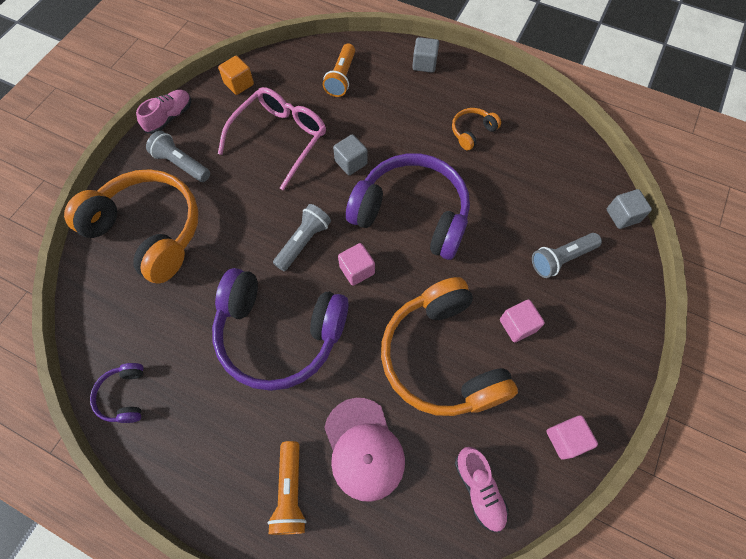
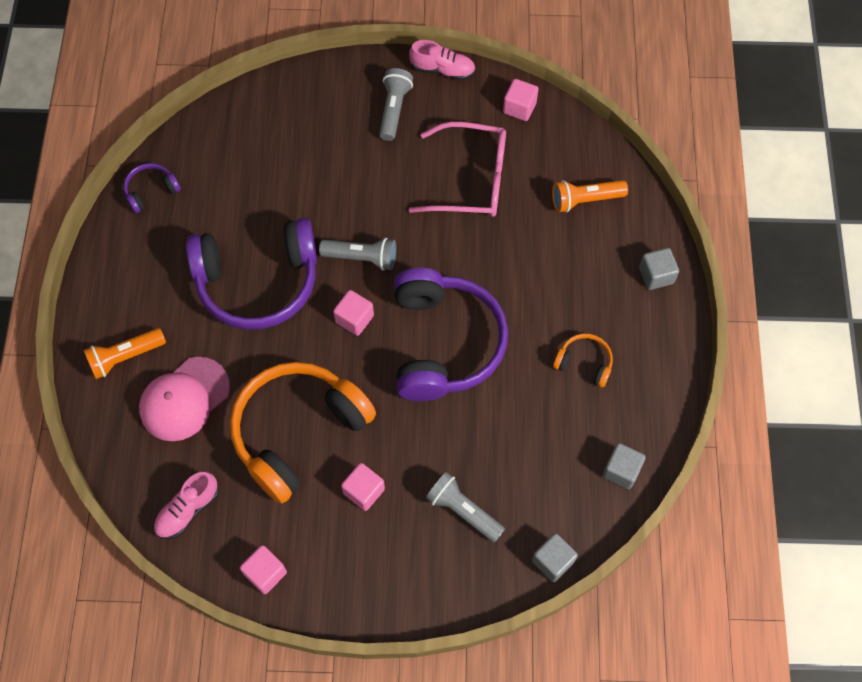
camera: 65 degrees right, 0 degrees up
orange headphones [64,169,199,284] -> none
purple headphones [212,268,349,391] -> purple headphones turned 90 degrees counterclockwise [186,218,317,330]
orange cube [218,56,254,95] -> pink cube [503,79,539,121]
grey cube [333,134,368,175] -> grey cube moved to [602,443,646,489]

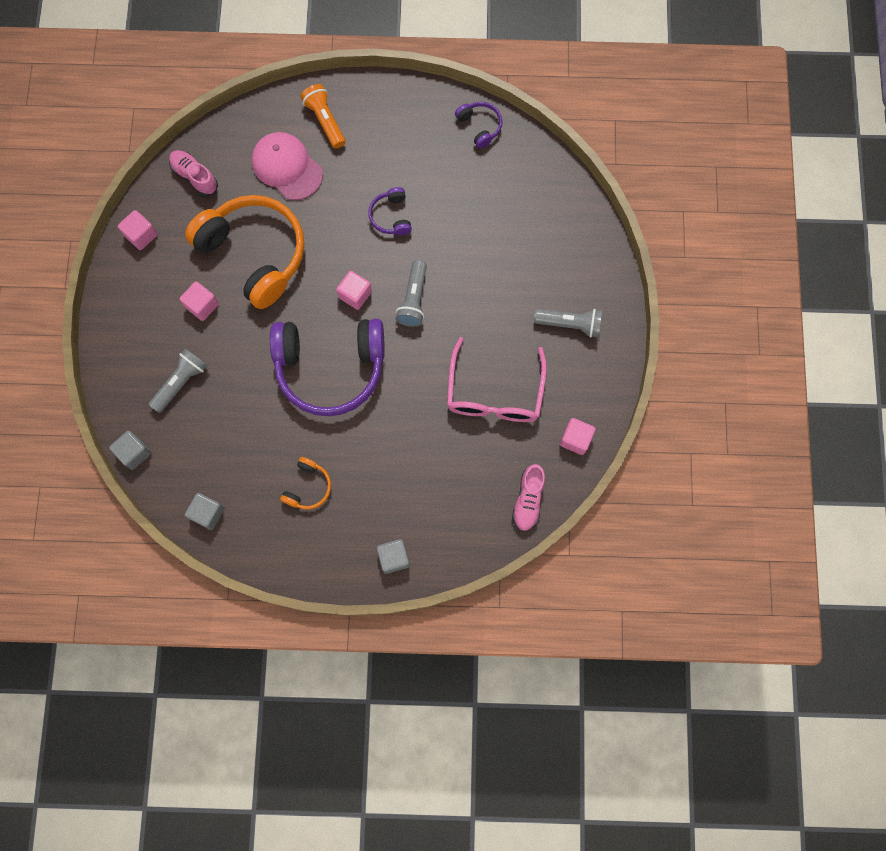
camera: 90 degrees right, 10 degrees up
purple headphones [186,218,317,330] -> purple headphones [368,187,412,236], size x0.43
pink shoe [409,40,476,80] -> pink shoe moved to [512,464,545,532]
orange flashlight [552,180,628,212] -> none

